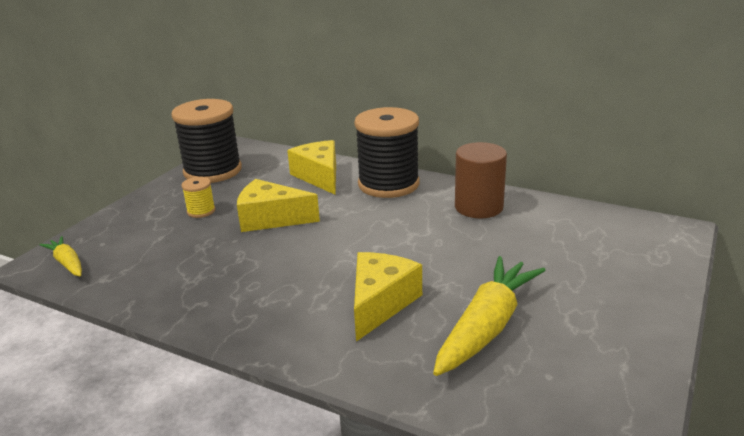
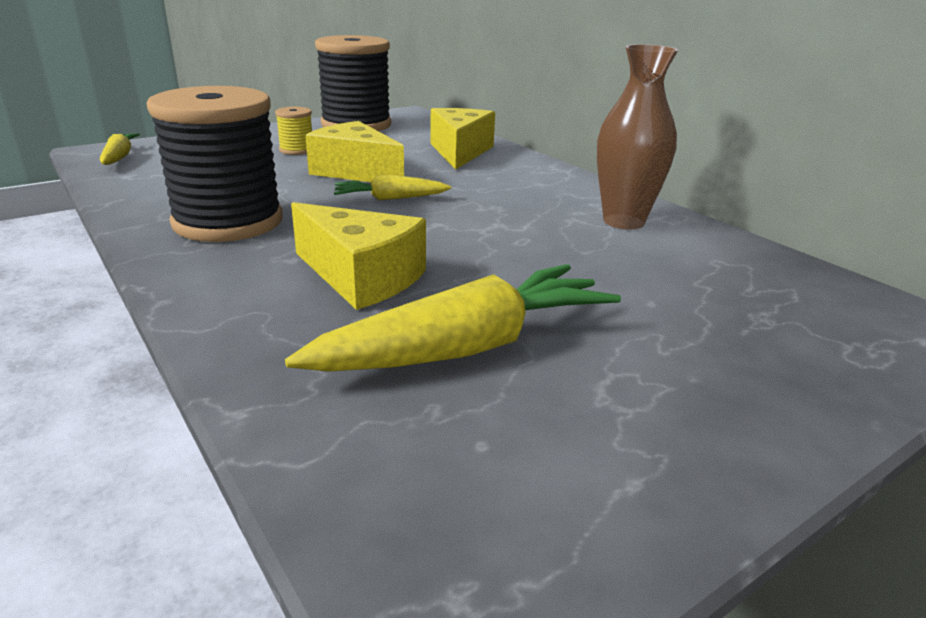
camera: 25 degrees right, 0 degrees up
black spool [354,107,420,198] -> black spool moved to [147,86,282,242]
yellow cheese [354,252,422,342] -> yellow cheese turned 75 degrees clockwise [291,202,426,310]
brown cylinder [455,142,507,218] -> brown vase [597,44,678,230]
none -> yellow carrot [334,175,451,200]

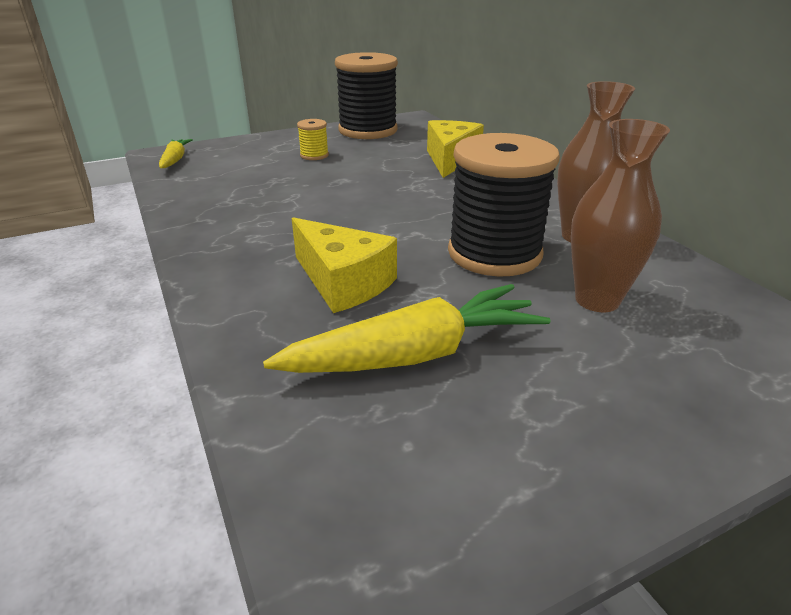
camera: 10 degrees right, 5 degrees up
black spool [147,86,282,242] -> black spool moved to [448,133,560,277]
yellow cheese [305,121,404,182] -> none
yellow carrot [334,175,451,200] -> none
none -> brown vase [571,119,670,312]

